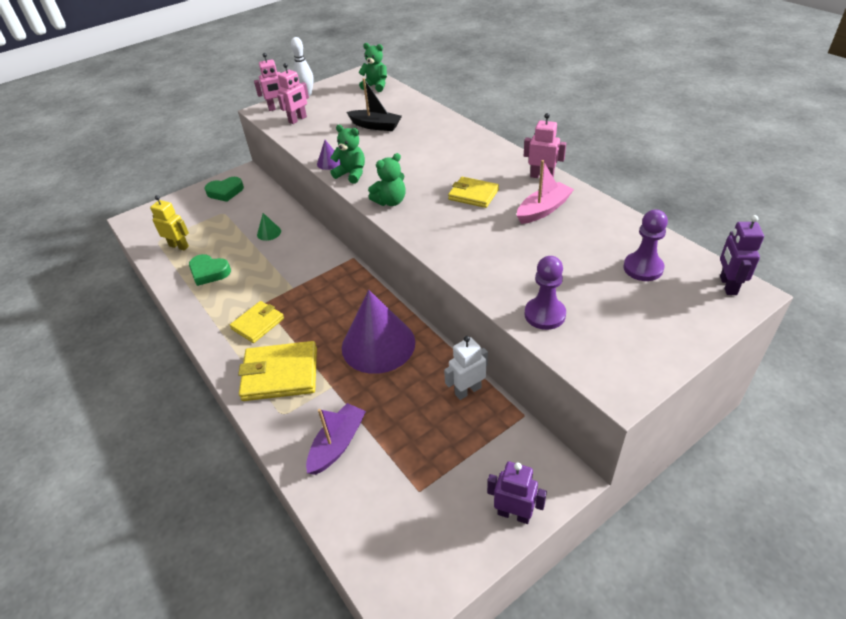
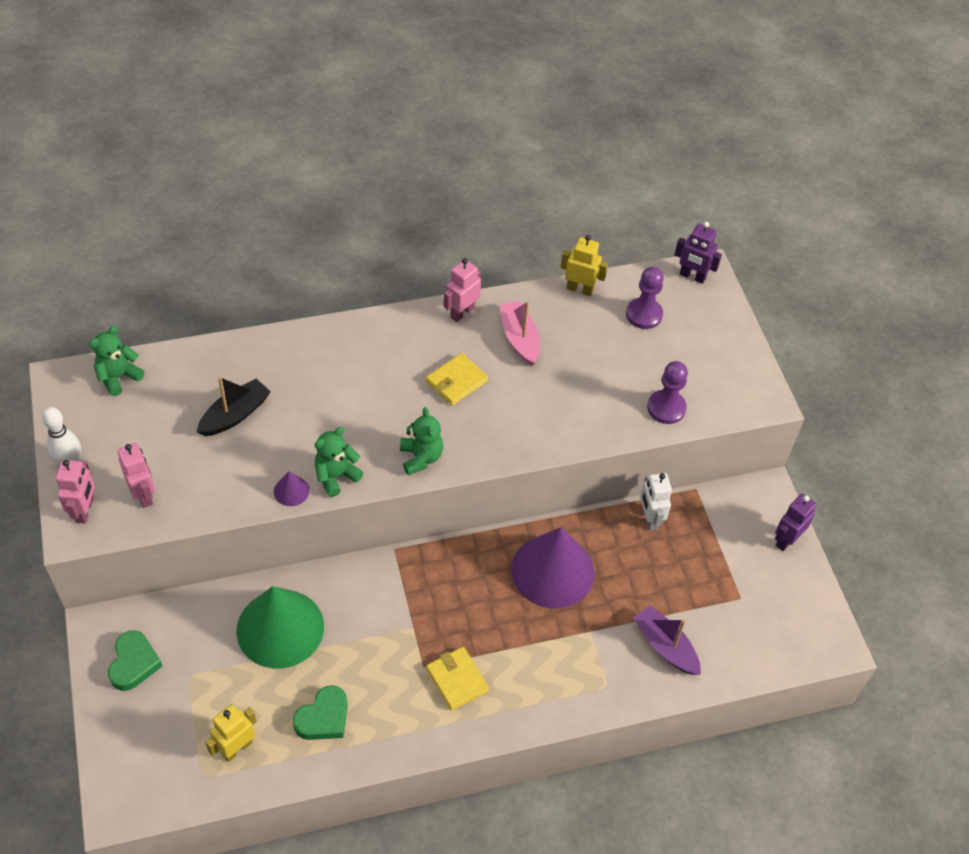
camera: 75 degrees left, 10 degrees up
yellow wallet [238,341,317,401] -> none
green cone [257,213,281,241] -> green cone [236,586,324,669], size x2.47
none -> yellow robot [561,235,608,296]

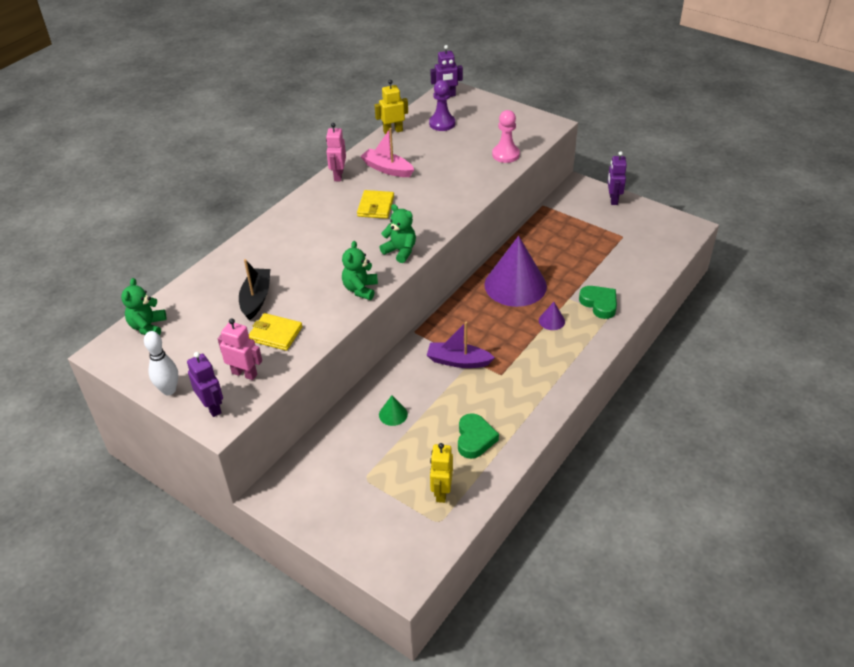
camera: 35 degrees left, 10 degrees down
pink robot [56,460,95,524] -> purple robot [187,352,223,417]
green heart [108,630,162,691] -> green heart moved to [579,286,617,319]
green cone [236,586,324,669] -> green cone [379,395,408,426], size x0.41
purple cone [274,472,310,506] -> purple cone moved to [539,302,565,330]
yellow wallet [426,647,489,711] -> yellow wallet moved to [249,313,303,351]
purple boat [633,605,701,675] -> purple boat moved to [427,322,495,368]
white robot [640,473,672,531] -> none
purple pawn [647,361,688,424] -> pink pawn [492,110,520,163]

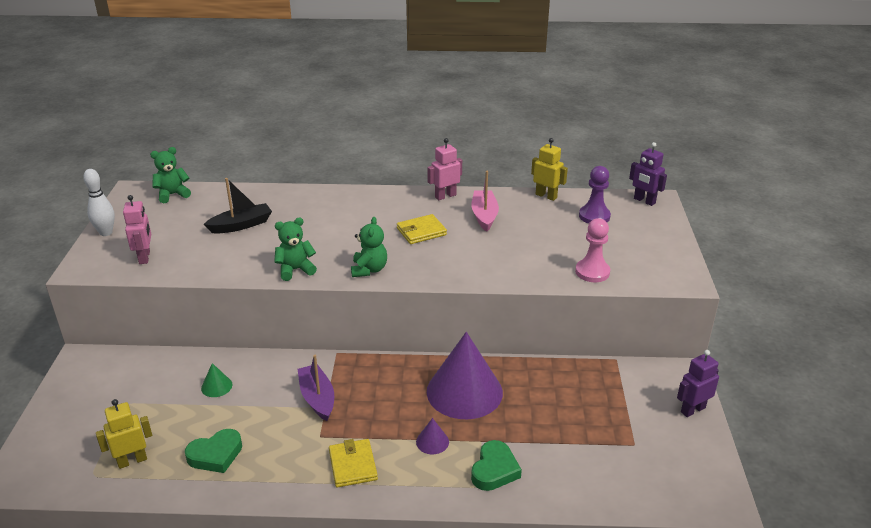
camera: 55 degrees right, 10 degrees down
purple robot [187,352,223,417] -> none
yellow wallet [249,313,303,351] -> yellow wallet moved to [329,439,378,488]

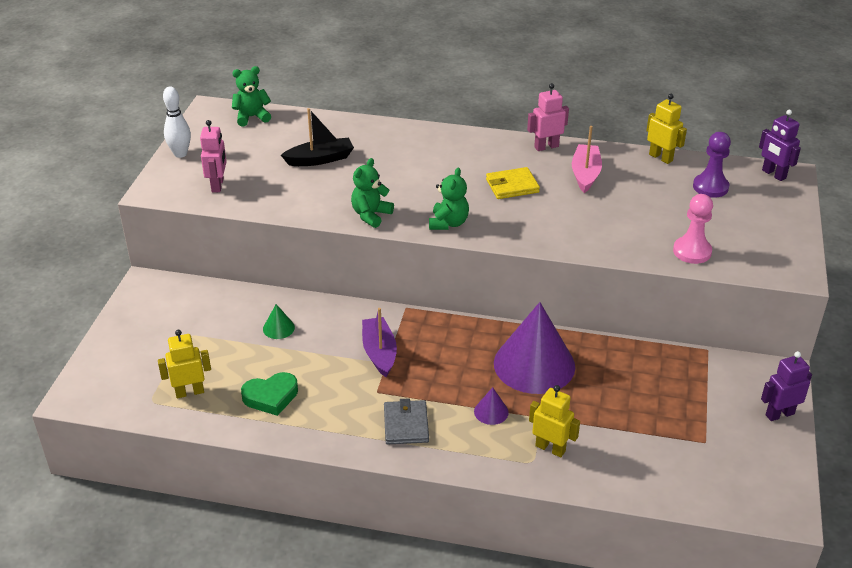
camera: 10 degrees right, 5 degrees up
green teddy bear [274,218,317,281] -> green teddy bear turned 45 degrees counterclockwise [351,158,394,228]
yellow wallet [329,439,378,488] -> grey wallet [384,398,429,444]
green heart [471,440,522,491] -> yellow robot [529,385,580,458]

